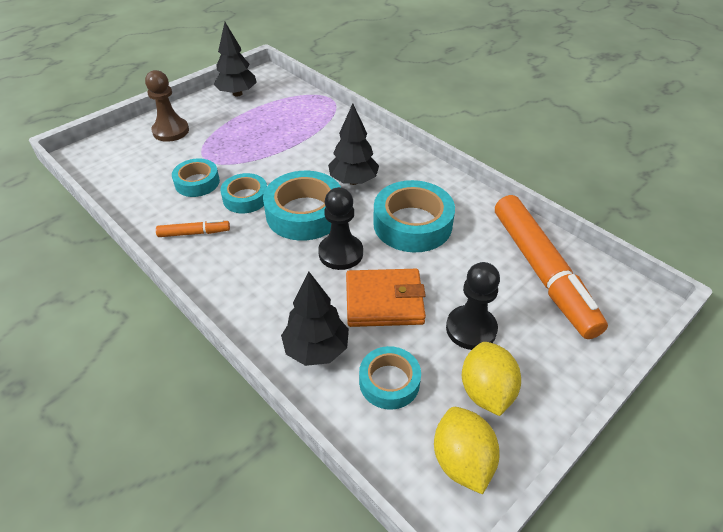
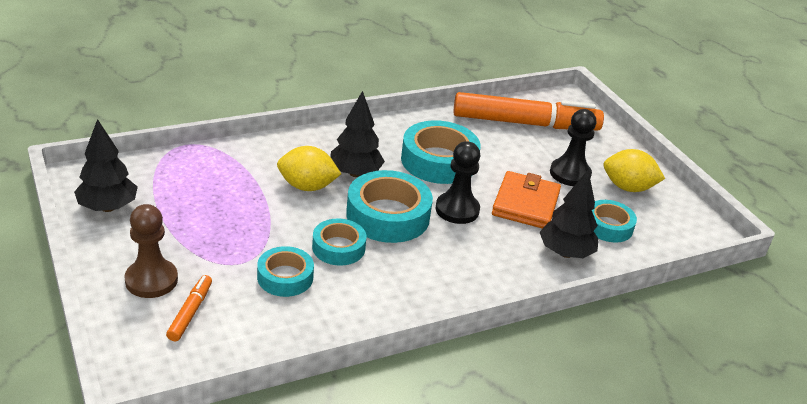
camera: 75 degrees left, 10 degrees down
orange marker [156,220,230,237] -> orange marker moved to [166,275,212,341]
yellow lemon [434,407,500,494] -> yellow lemon moved to [277,146,341,191]

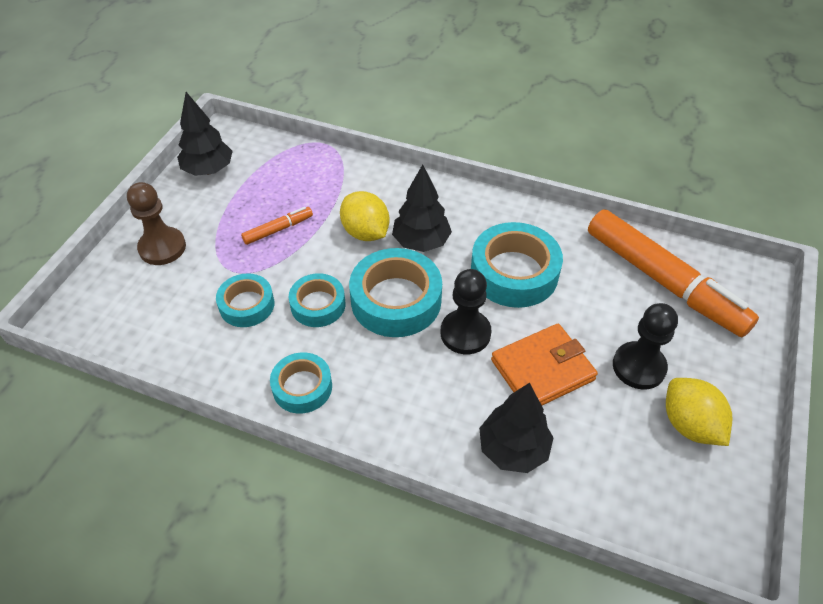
camera: 50 degrees right, 15 degrees up
orange marker [166,275,212,341] -> orange marker moved to [241,207,313,245]
turquoise tape [592,200,637,243] -> turquoise tape moved to [270,352,332,414]

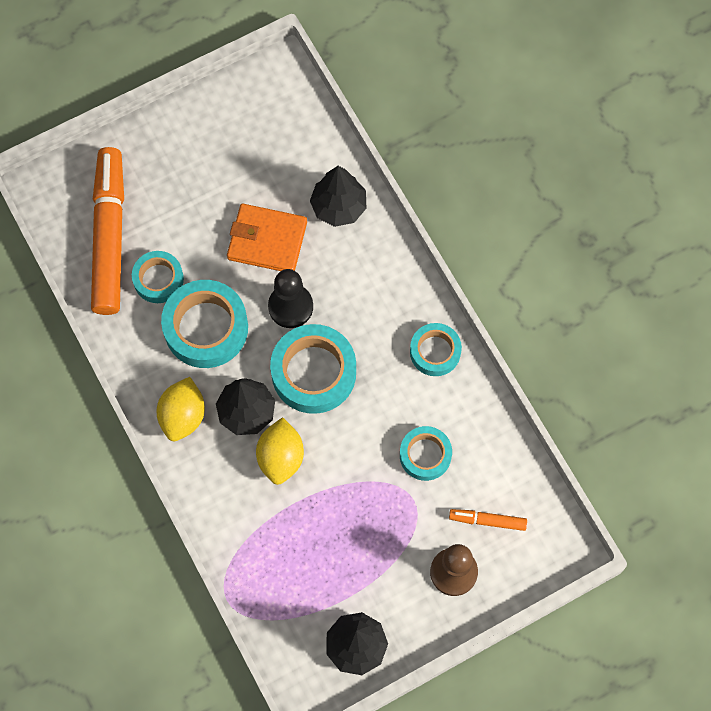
camera: 140 degrees left, 20 degrees up
orange marker [241,207,313,245] -> orange marker moved to [449,509,527,531]
turquoise tape [289,273,346,327] -> turquoise tape moved to [132,251,184,303]
black pawn [613,303,678,390] -> none
yellow lemon [666,378,733,446] -> yellow lemon moved to [157,377,205,441]

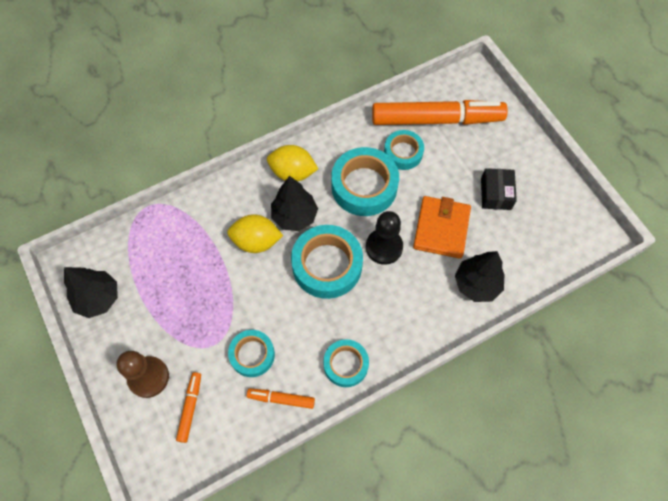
camera: 90 degrees right, 5 degrees down
none -> orange marker [247,389,315,409]
none -> black box [481,168,517,210]

